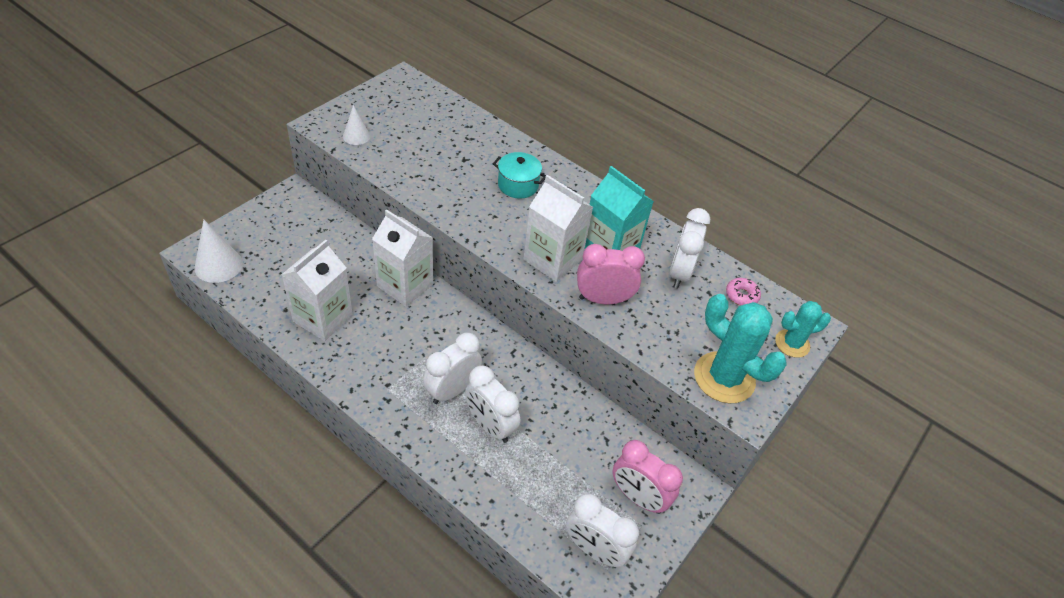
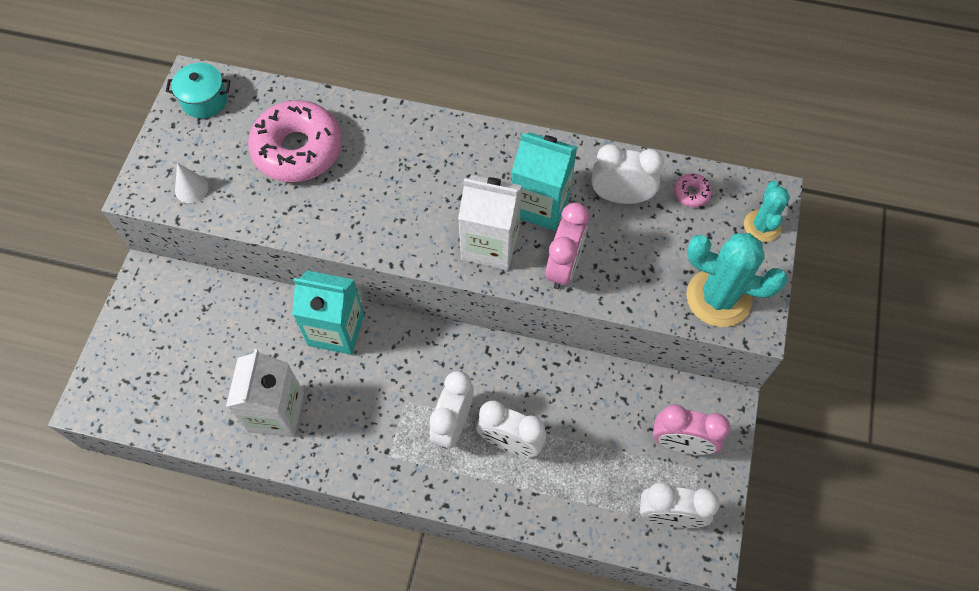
camera: 20 degrees left, 15 degrees up
white cone [194,219,243,283] -> none
white carton [372,209,433,307] -> turquoise carton [292,271,364,355]
turquoise pot [493,152,546,199] -> turquoise pot moved to [166,63,230,118]
pink clock [577,244,645,304] -> pink clock turned 135 degrees clockwise [546,203,589,289]
white clock [669,208,710,289] -> white clock turned 105 degrees clockwise [592,144,664,204]
turquoise cactus [775,301,831,358] -> turquoise cactus turned 45 degrees counterclockwise [744,181,790,242]
none -> pink donut [248,100,342,182]

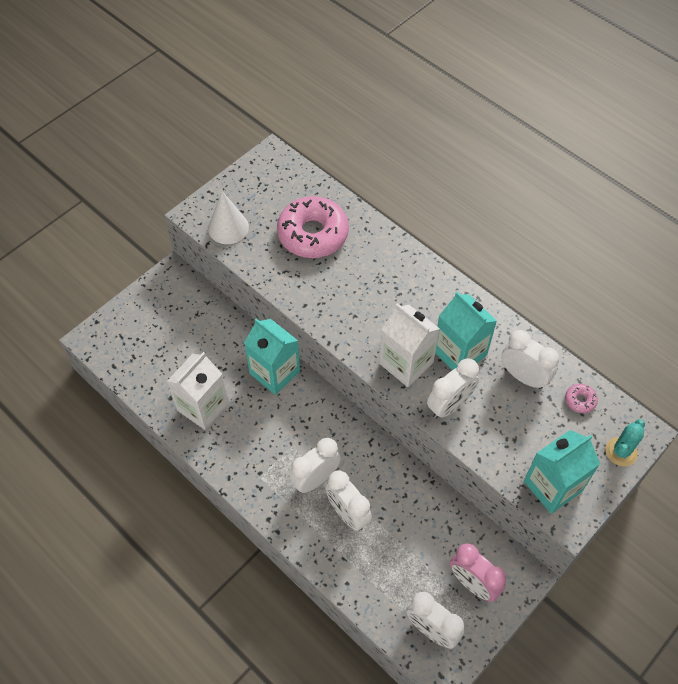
camera: 30 degrees right, 5 degrees down
turquoise pot [166,63,230,118] -> none
white cone [175,163,209,203] -> white cone [208,191,249,244], size x1.61
pink clock [546,203,589,289] -> white clock [427,358,479,419]
turquoise cactus [686,233,788,327] -> turquoise carton [524,430,600,514]

